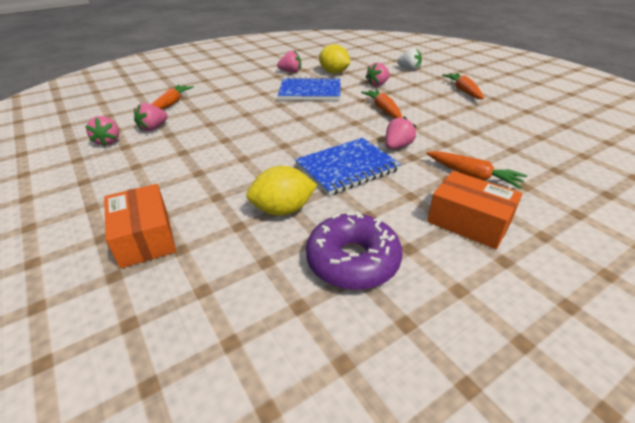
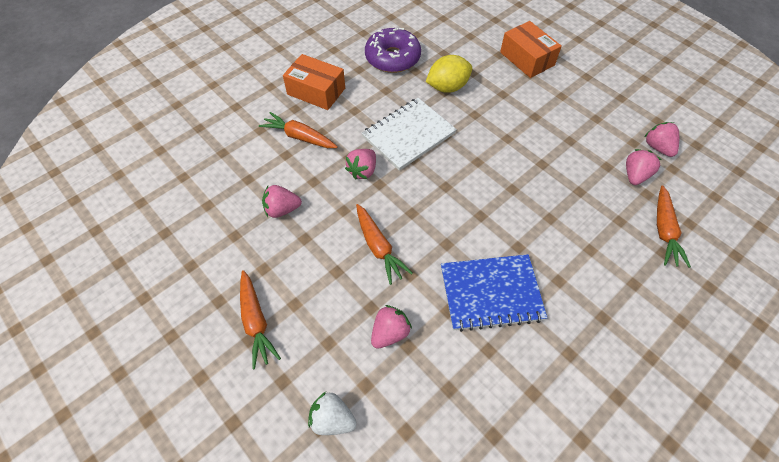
camera: 170 degrees right, 20 degrees up
pink strawberry [277,51,301,73] -> pink strawberry moved to [262,185,302,218]
blue notebook [295,138,401,196] -> white notebook [362,98,457,171]
yellow lemon [319,44,350,74] -> none

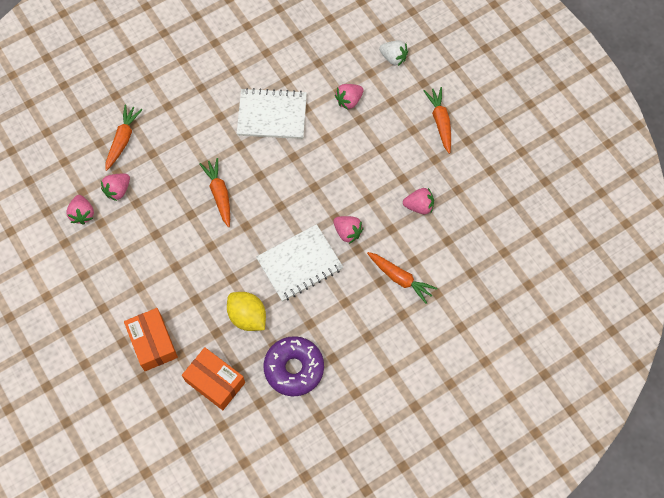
camera: 170 degrees left, 10 degrees up
orange box [283,54,345,110] -> orange box moved to [182,347,245,410]
pink strawberry [345,149,376,180] -> pink strawberry turned 90 degrees clockwise [333,216,364,244]
orange carrot [356,204,413,285] -> orange carrot moved to [199,158,230,227]
yellow lemon [426,55,472,93] -> yellow lemon turned 60 degrees clockwise [227,292,266,331]
blue notebook [441,254,547,332] -> white notebook [237,88,307,139]

